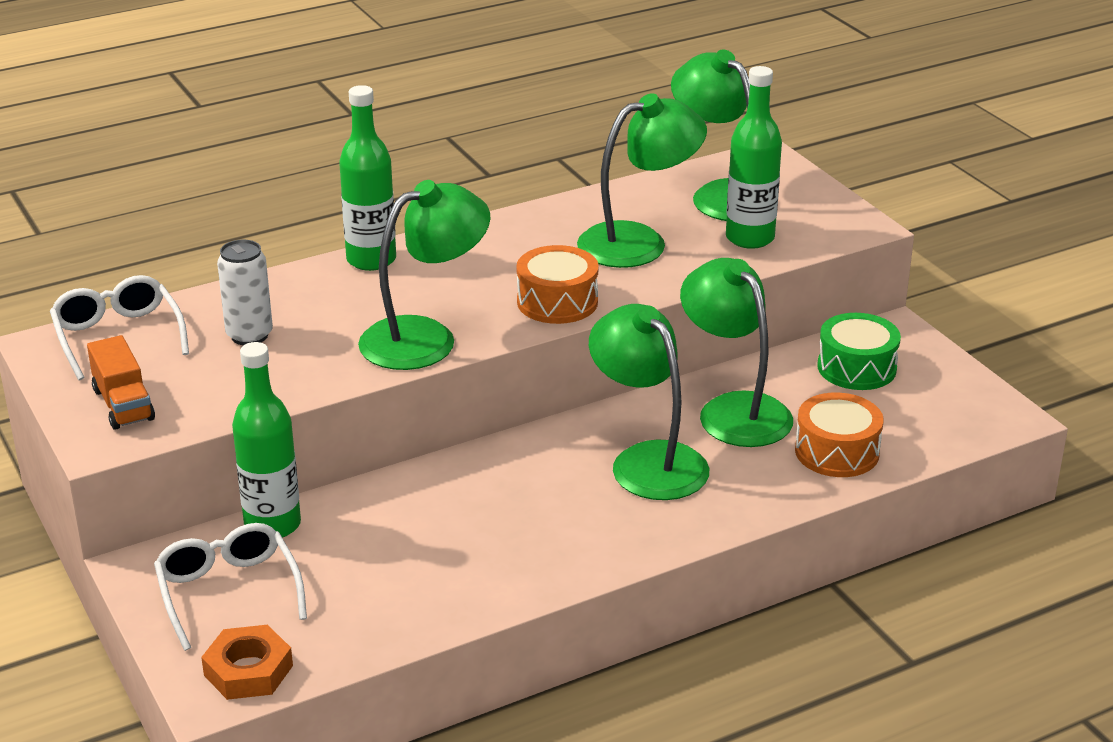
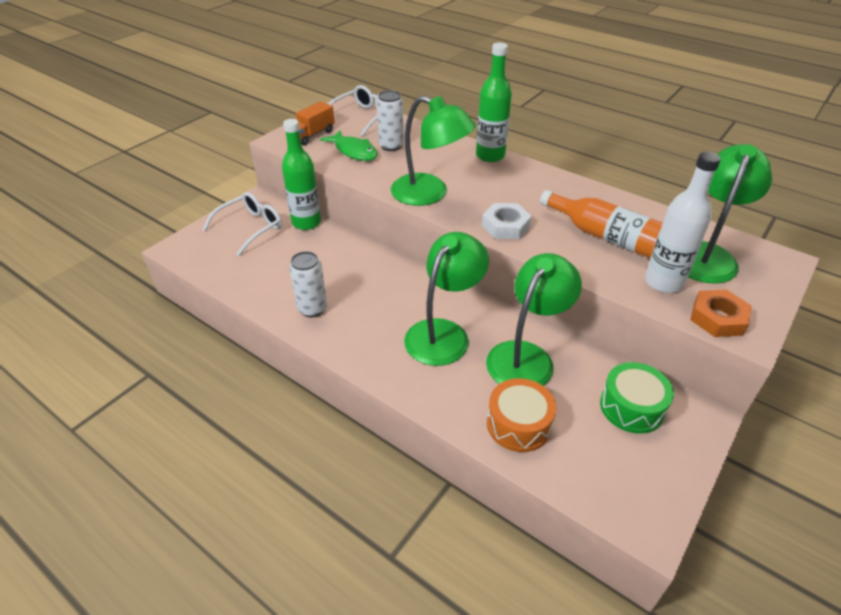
camera: 65 degrees right, 10 degrees up
orange nut [201,625,293,700] -> orange nut moved to [690,289,752,337]
orange drum [517,245,599,324] -> white nut [482,203,532,239]
green lamp [577,93,707,268] -> orange bottle [540,190,663,258]
green bottle [726,66,782,249] -> white bottle [645,152,721,293]
none -> white can [289,251,327,317]
none -> green fish [320,130,378,161]

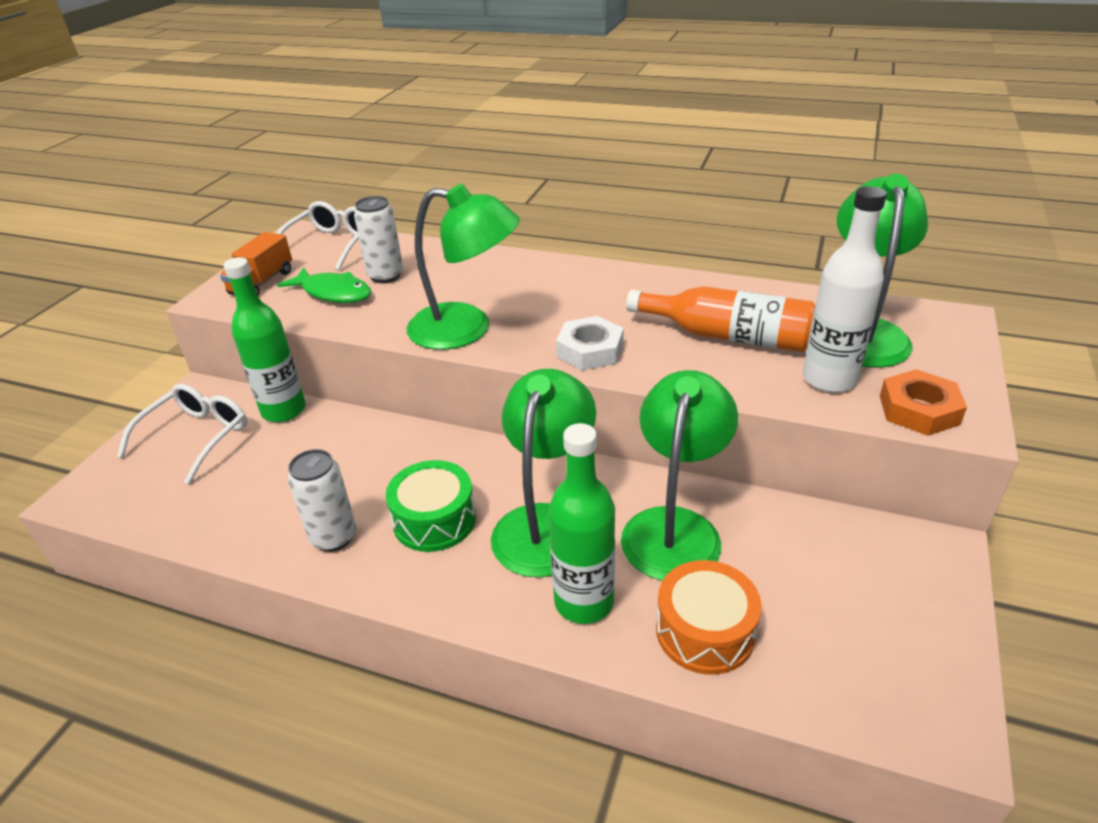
camera: 15 degrees left, 5 degrees down
green bottle [476,42,512,162] -> green bottle moved to [548,423,615,624]
green drum [600,362,674,434] -> green drum moved to [386,460,476,552]

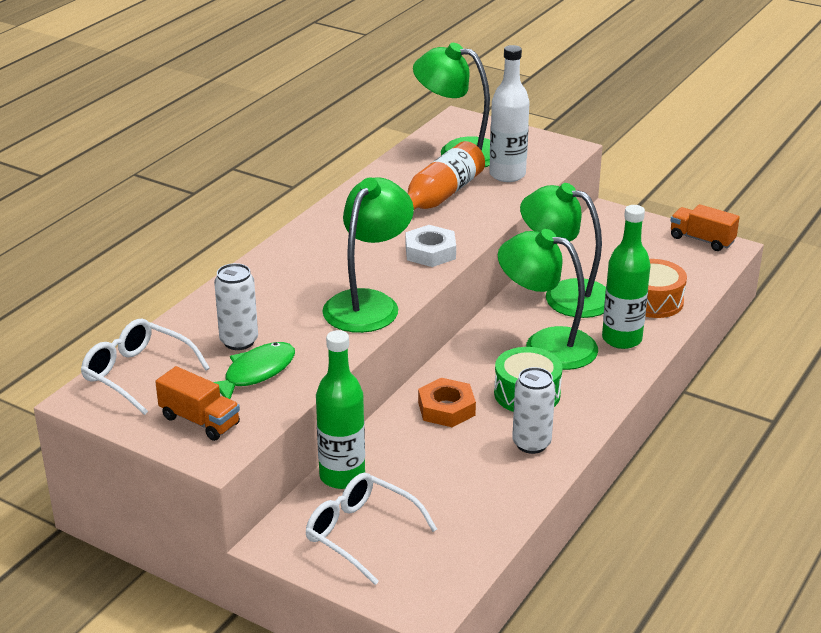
camera: 80 degrees left, 5 degrees down
orange nut [880,369,967,436] -> orange nut moved to [418,378,476,427]
none -> orange truck [670,204,740,251]

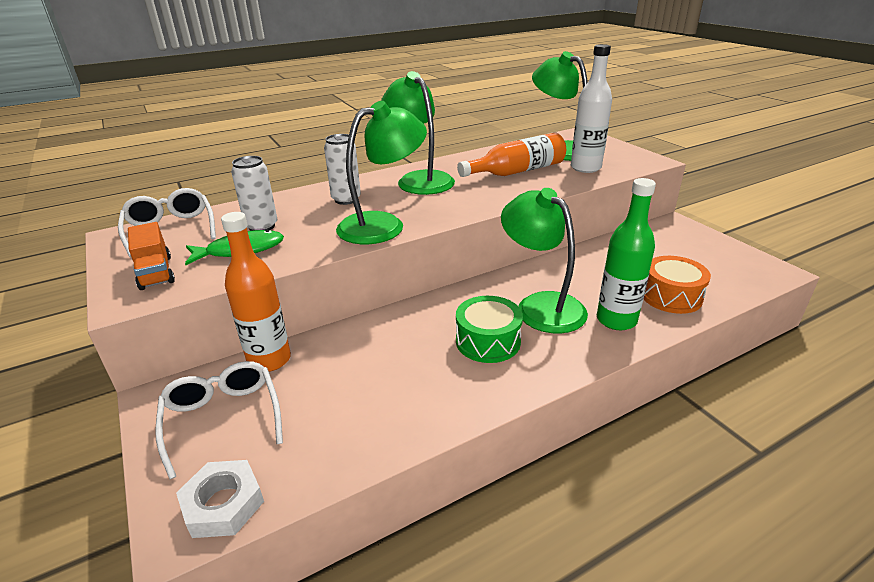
camera: 30 degrees right, 0 degrees up
green bottle [316,330,365,489] -> orange bottle [221,212,291,372]
white nut [406,225,456,267] -> white nut moved to [176,460,264,538]
orange nut [418,378,476,427] -> none
white can [512,367,555,454] -> white can moved to [324,134,361,205]
green lamp [520,183,606,318] -> green lamp moved to [381,71,455,195]
orange truck [670,204,740,251] -> none

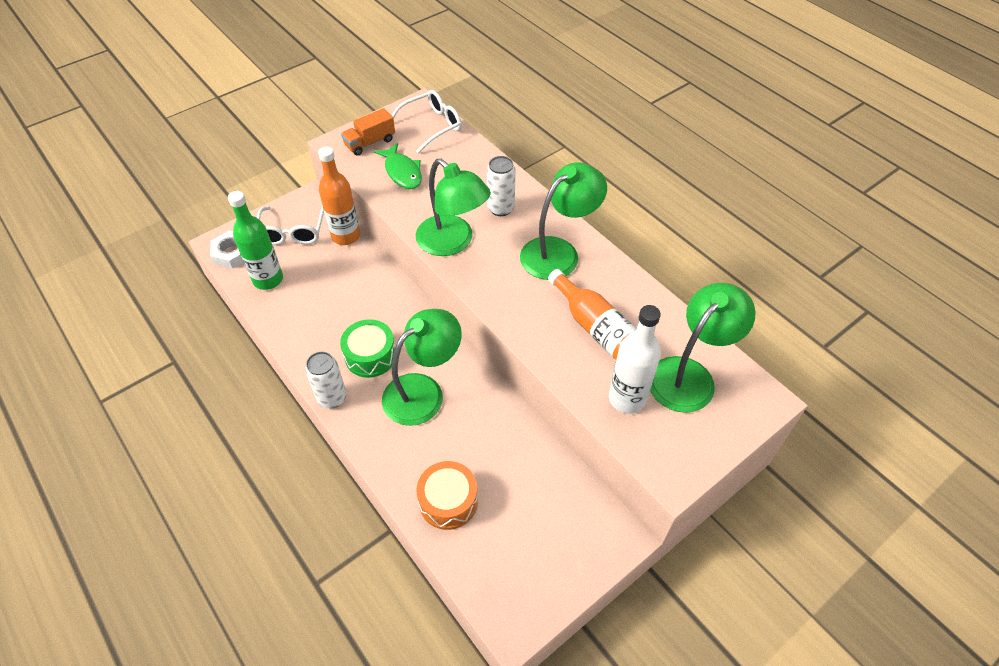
camera: 80 degrees right, 20 degrees up
white glasses [155,361,283,480] -> white glasses turned 120 degrees clockwise [257,205,324,245]
white can [231,156,278,231] -> white can moved to [305,351,347,408]
green bottle [597,178,656,330] -> green bottle moved to [228,191,283,290]

